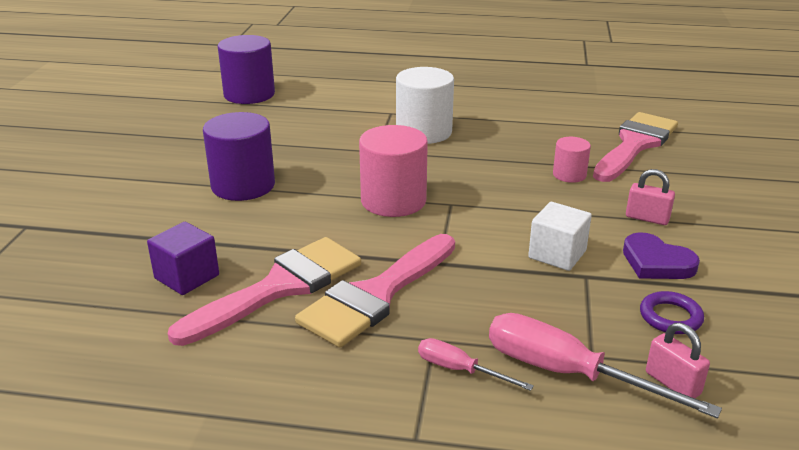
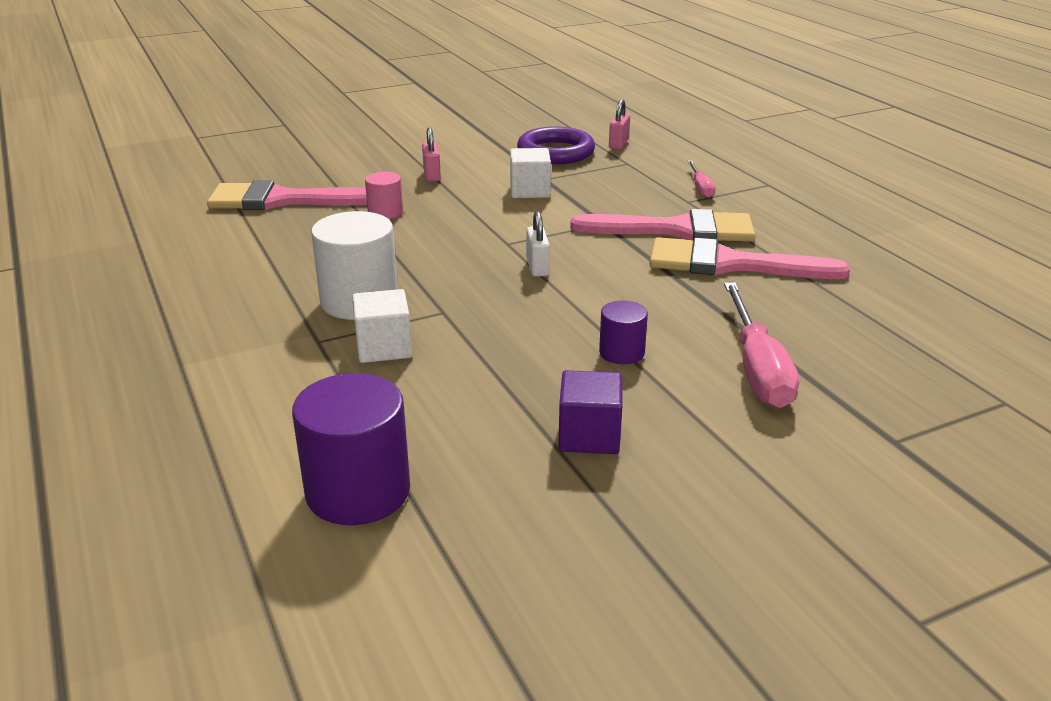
camera: 125 degrees left, 0 degrees up
purple cube [147,222,219,295] -> purple cube moved to [558,370,622,454]
purple cylinder [203,112,275,201] -> purple cylinder [599,300,648,364], size x0.54
pink cylinder [359,125,428,217] -> white padlock [526,211,550,277]
pink screwdriver [489,313,722,419] -> pink screwdriver moved to [724,283,799,408]
purple heart [623,232,700,279] -> none
purple ring [640,291,704,334] -> purple ring [517,127,595,164], size x1.81
none -> white cube [352,289,412,363]

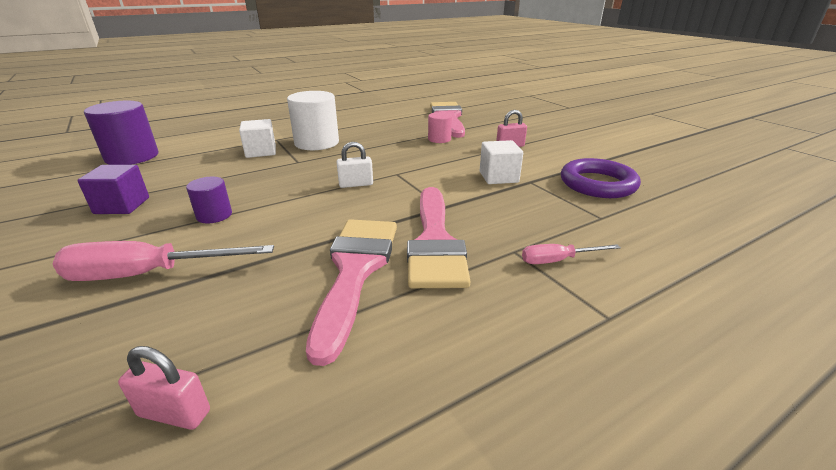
camera: 85 degrees right, 0 degrees up
pink padlock [609,99,630,150] -> pink padlock moved to [118,346,210,430]

